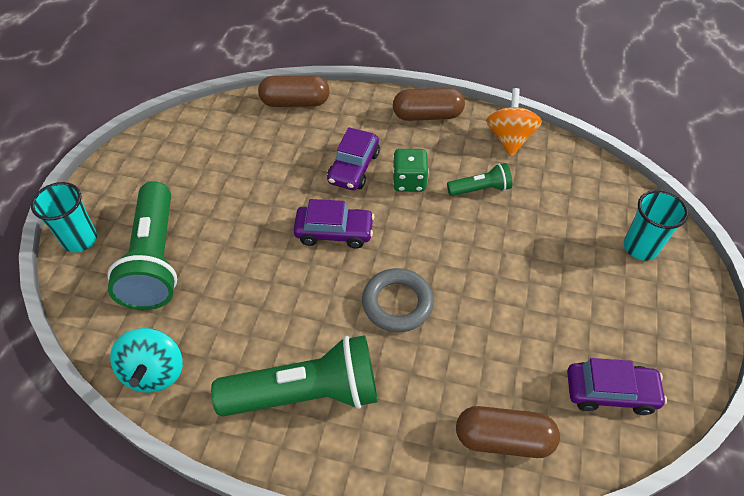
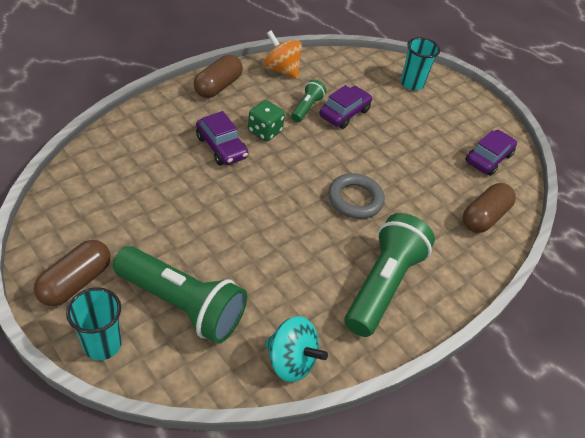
camera: 60 degrees left, 5 degrees down
brown capsule [258,75,330,107] -> brown capsule moved to [34,240,110,306]
purple car [294,199,374,249] -> purple car moved to [319,85,372,129]

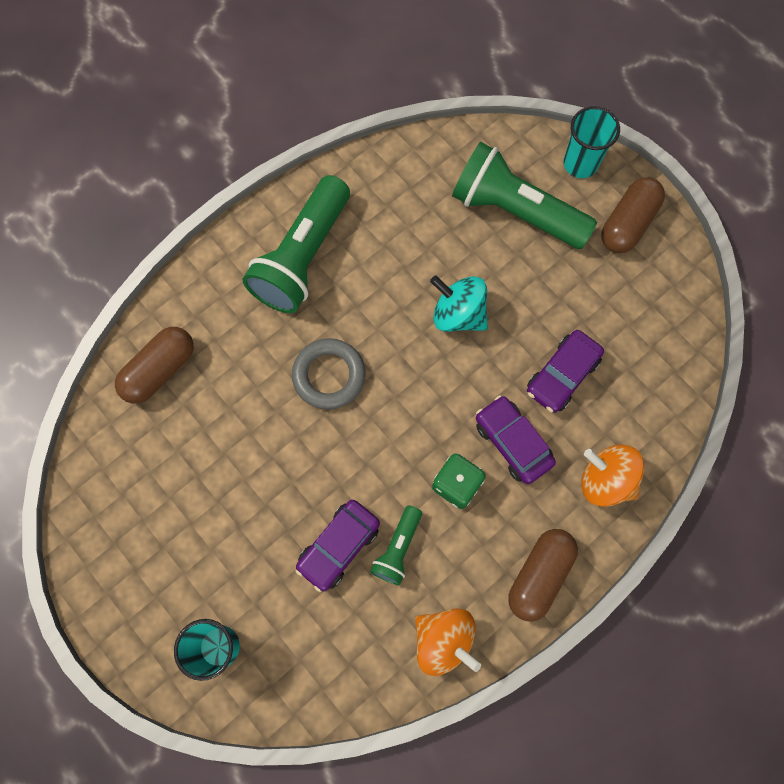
camera: 175 degrees left, 25 degrees up
turquoise spinning top [265,316,328,382] -> turquoise spinning top moved to [430,275,488,332]
purple car [466,130,517,176] -> purple car moved to [527,330,604,413]
none -> orange spinning top [581,445,644,507]

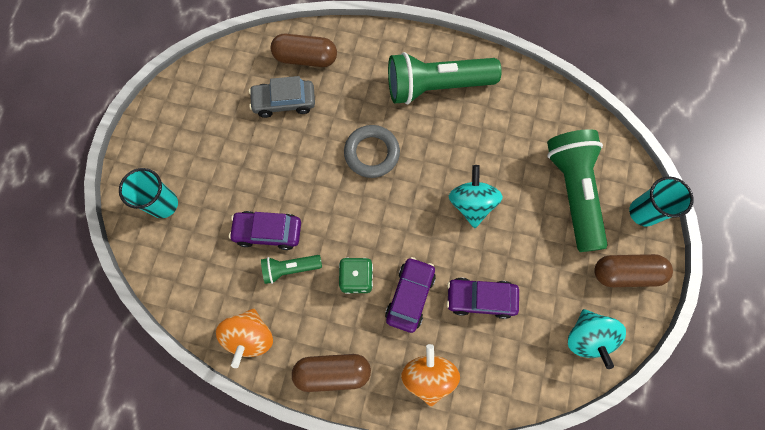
camera: 55 degrees right, 0 degrees up
none -> grey car [249,76,315,118]
none -> turquoise spinning top [568,309,626,369]

